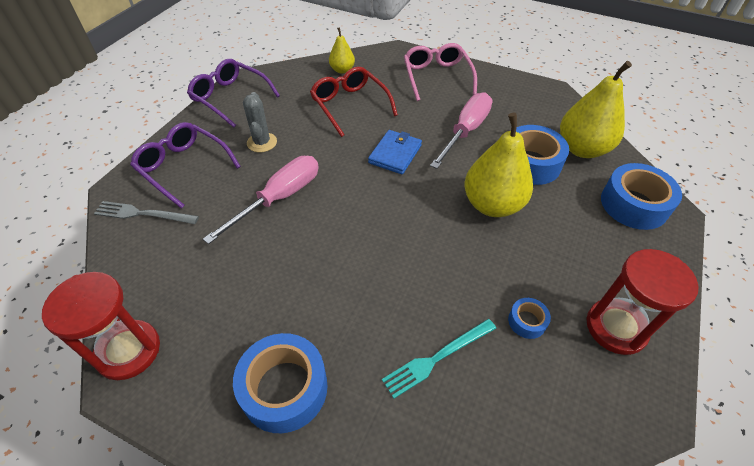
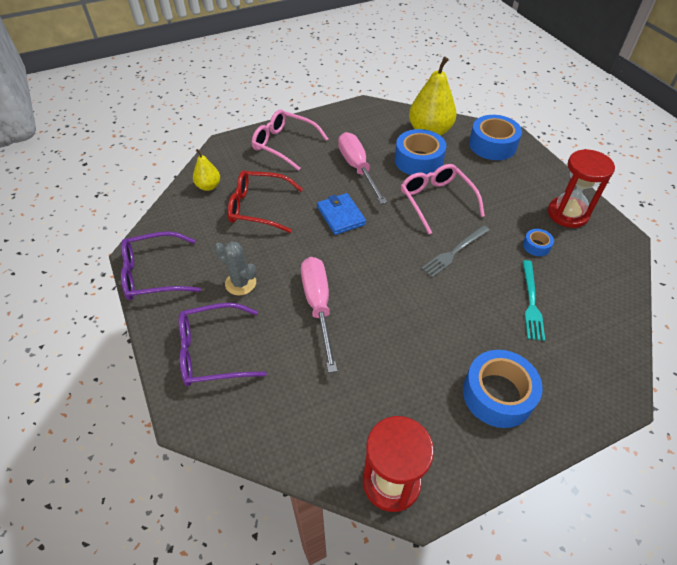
camera: 50 degrees left, 0 degrees up
grey fork [94,201,199,224] -> grey fork moved to [421,225,489,278]
yellow pear [464,113,533,217] -> pink glasses [401,164,485,234]

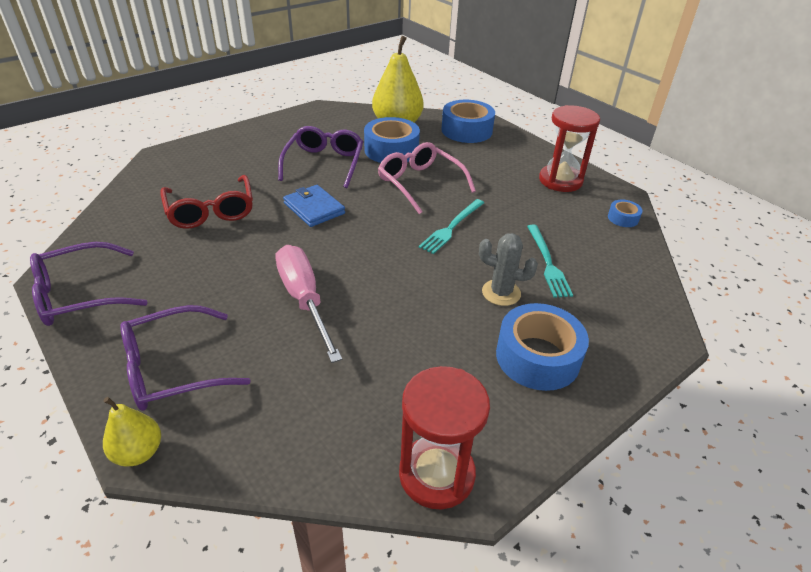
camera: 15 degrees left, 10 degrees down
yellow pear [193,149,220,191] -> yellow pear moved to [103,397,161,466]
grey cactus [214,241,256,295] -> grey cactus moved to [479,233,538,306]
red glasses [228,170,303,233] -> red glasses turned 105 degrees counterclockwise [160,175,253,229]
pink glasses [252,109,328,171] -> none
pink screwdriver [338,132,387,204] -> purple glasses [278,126,363,188]
grey fork [421,225,489,278] -> turquoise fork [419,199,484,254]
blue tape [523,229,554,256] -> blue tape moved to [608,200,643,227]

